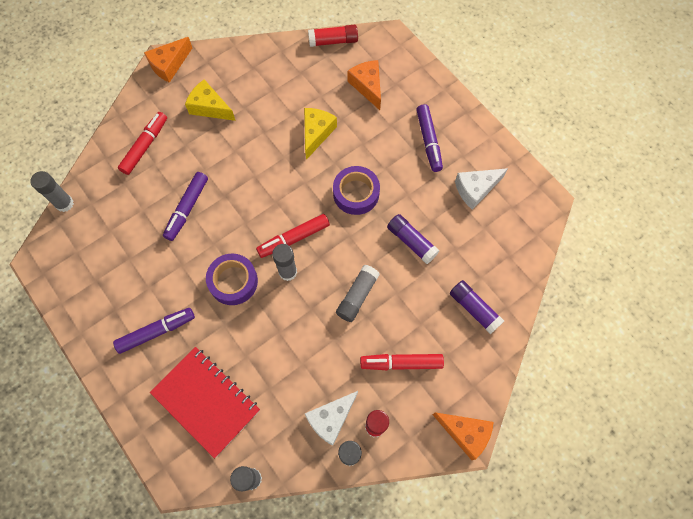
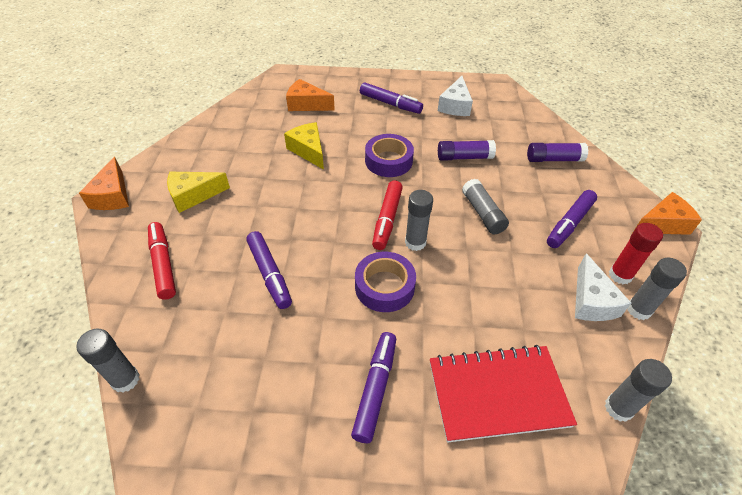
camera: 50 degrees left, 20 degrees down
red glue stick [308,25,358,47] -> none
red marker [360,354,444,370] -> purple marker [547,190,597,248]

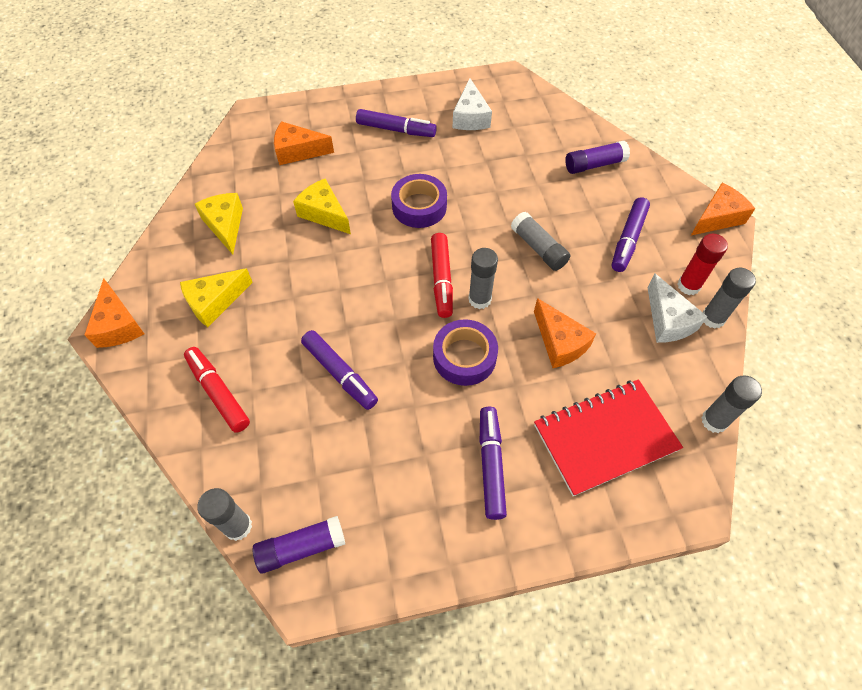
camera: 15 degrees left, 10 degrees up
purple glue stick [438,140,496,161] -> purple glue stick moved to [253,516,345,574]
none -> yellow cheese [195,193,243,255]
none -> orange cheese [534,298,596,368]

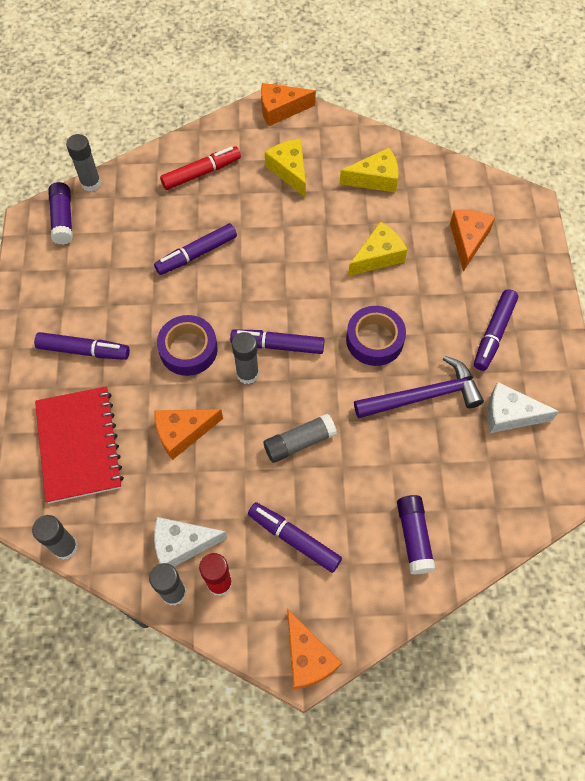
camera: 100 degrees right, 5 degrees up
red marker [431,233,453,318] -> purple marker [230,329,325,354]
none -> purple hammer [354,356,484,419]

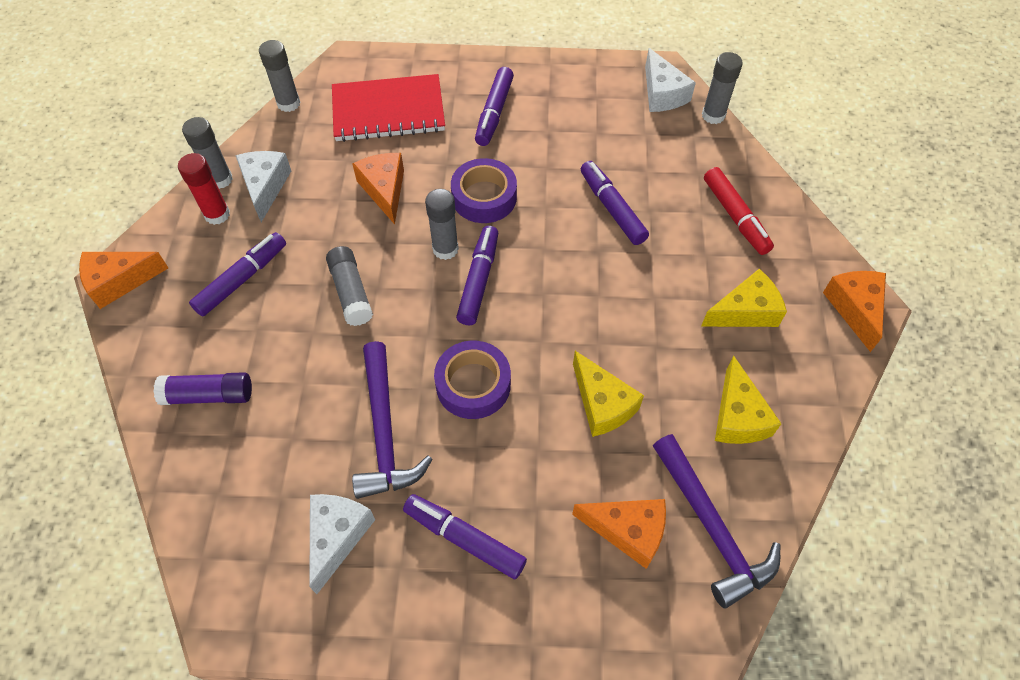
camera: 95 degrees right, 5 degrees down
purple glue stick [48,182,73,245] -> white cheese [645,48,696,112]
none -> purple hammer [653,434,780,608]

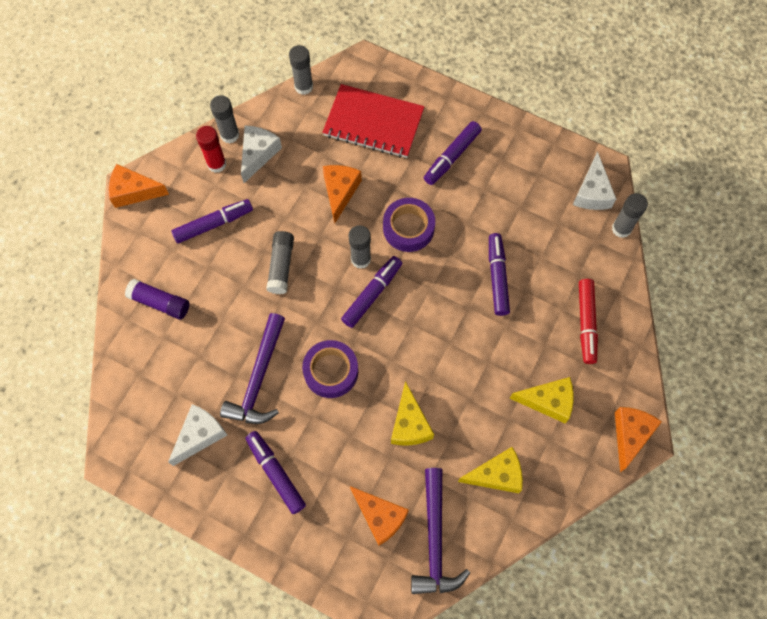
camera: 25 degrees right, 10 degrees up
yellow cheese [715,355,782,444] -> yellow cheese turned 120 degrees counterclockwise [458,447,523,493]

